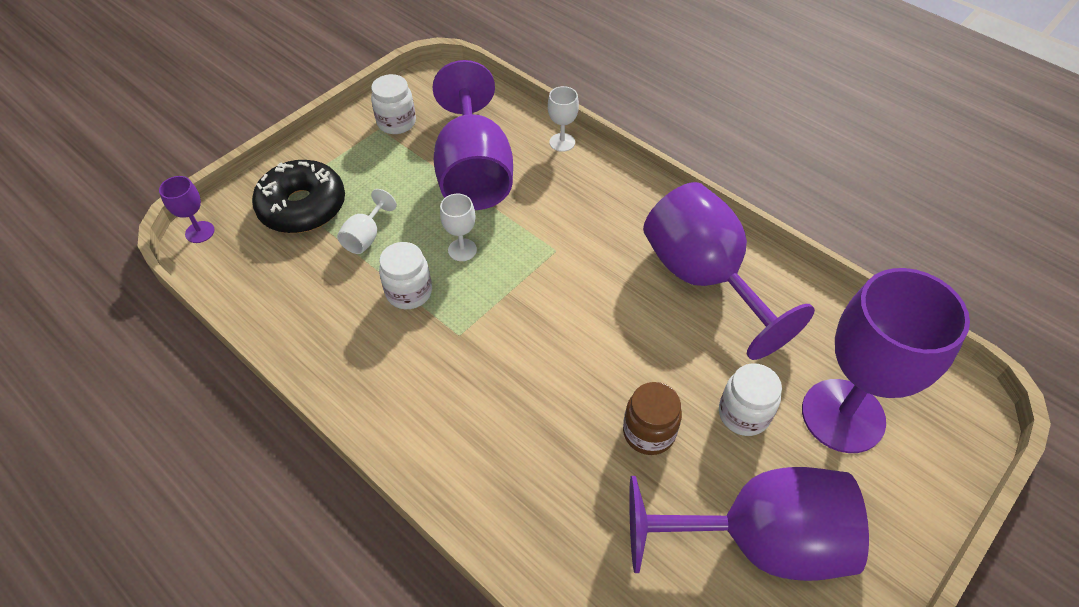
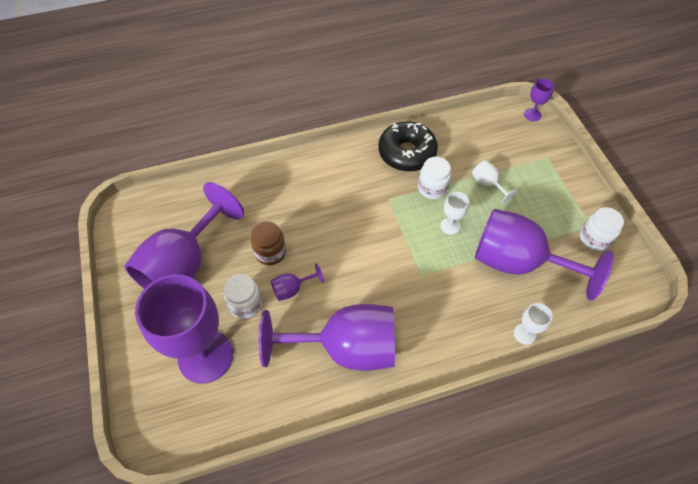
camera: 120 degrees right, 5 degrees up
black donut [252,160,345,233] -> black donut moved to [378,121,438,171]
none -> purple goblet [271,263,324,301]

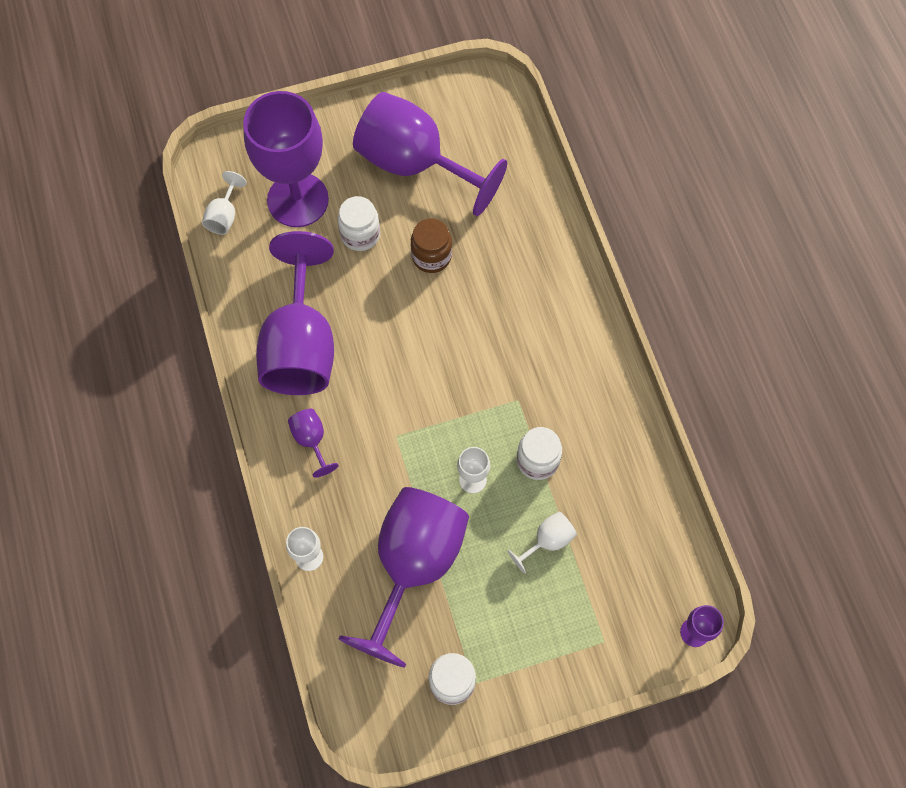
camera: 90 degrees right, 10 degrees up
purple goblet [271,263,324,301] -> purple goblet moved to [288,409,339,478]
black donut [378,121,438,171] -> none
none -> white goblet [202,171,247,234]

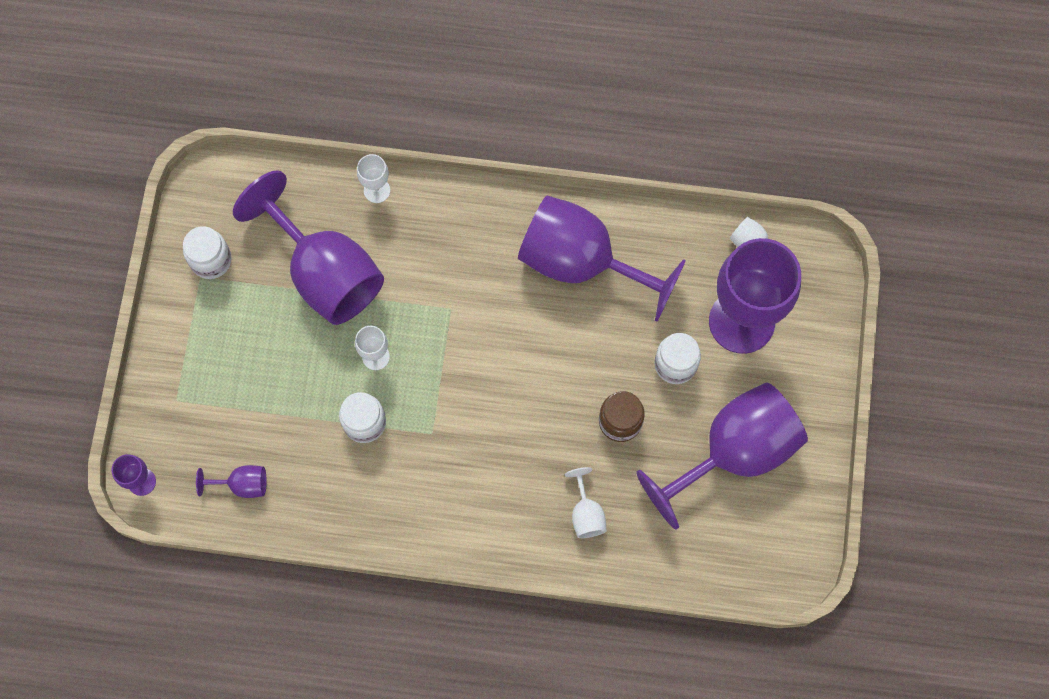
camera: 115 degrees right, 5 degrees up
purple goblet [288,409,339,478] -> purple goblet moved to [196,465,267,498]
white goblet [508,512,577,574] -> white goblet moved to [564,467,607,538]

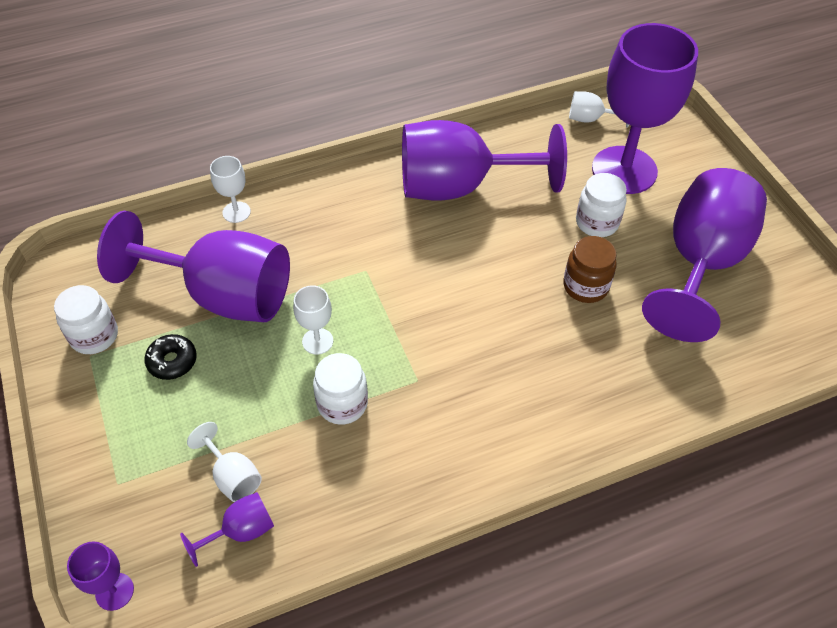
camera: 30 degrees left, 20 degrees down
white goblet [564,467,607,538] -> white goblet moved to [187,422,262,502]
none -> black donut [144,334,197,380]

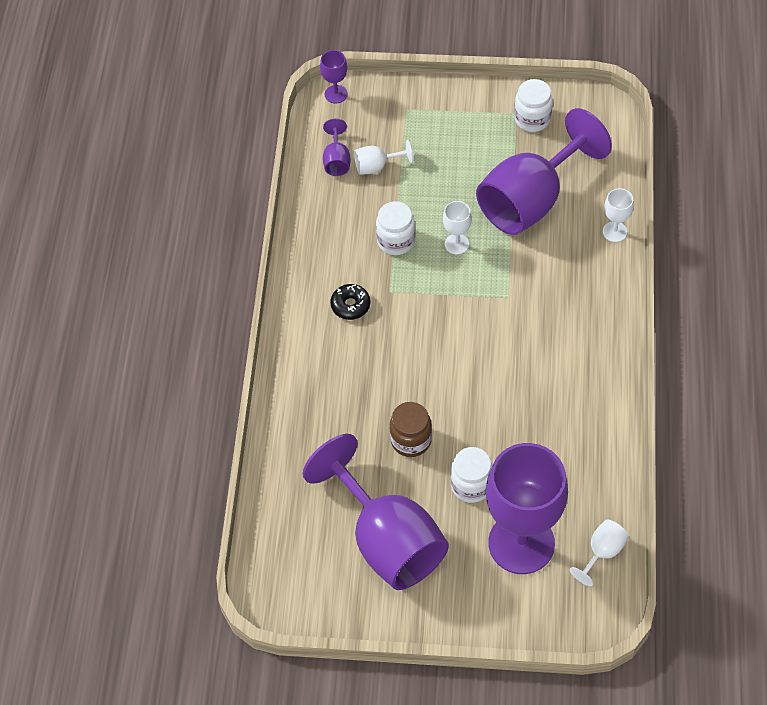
camera: 120 degrees right, 5 degrees up
black donut [144,334,197,380] -> black donut moved to [330,284,370,320]
purple goblet [402,120,567,200] -> none

